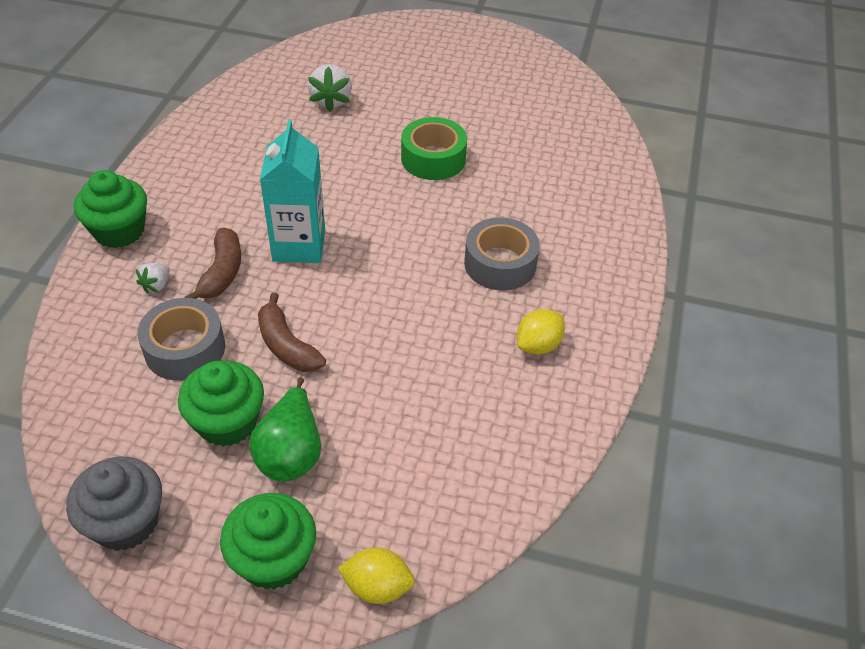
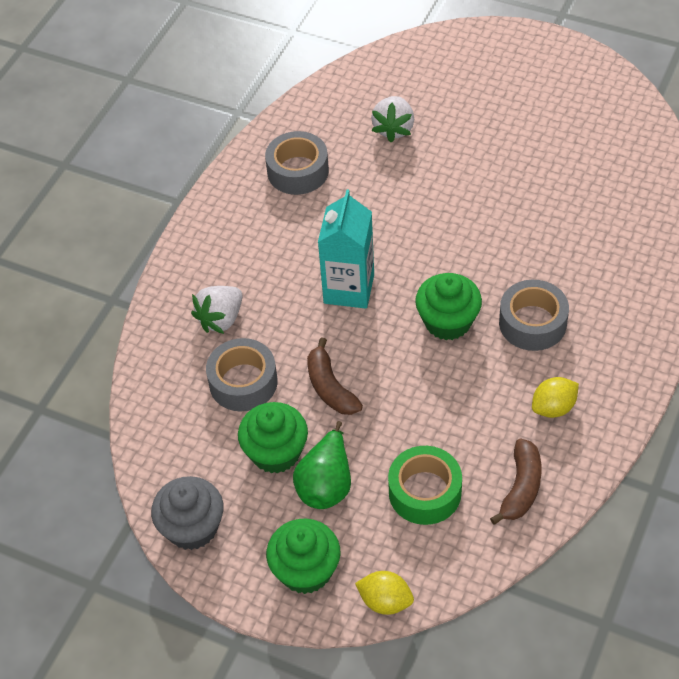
camera: 15 degrees right, 5 degrees up
green cupcake [74,170,147,248] -> green cupcake moved to [415,273,482,340]
white strawberry [136,263,170,294] -> white strawberry [191,286,243,334], size x1.76
brown banana [184,228,241,299] -> brown banana moved to [490,439,542,525]
green tape [401,117,467,180] -> green tape moved to [388,446,462,525]
none -> grey tape [265,131,329,195]

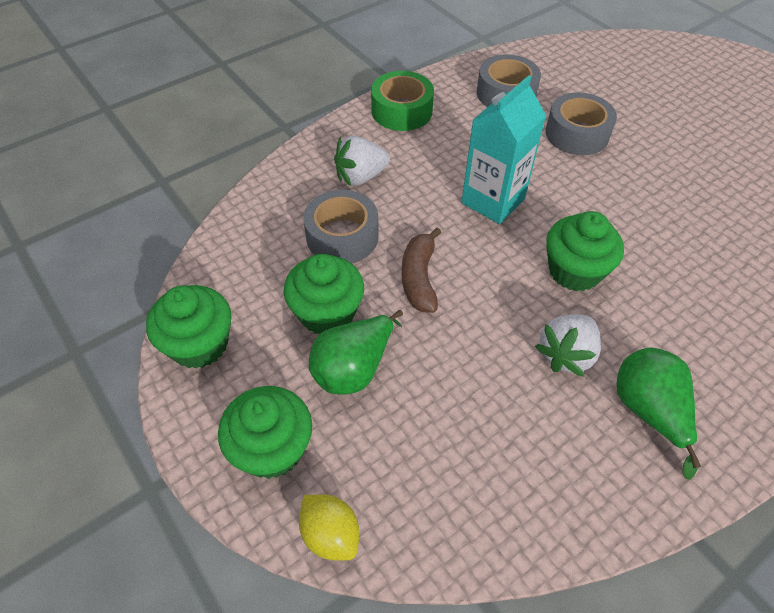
camera: 25 degrees right, 0 degrees up
grey cupcake [151,476,224,550] -> green cupcake [146,285,231,369]
white strawberry [371,96,414,142] -> white strawberry moved to [535,314,601,377]
green tape [388,446,462,525] -> green tape moved to [371,71,434,131]
brown banana [490,439,542,525] -> none
grey tape [499,280,569,351] -> grey tape moved to [546,93,617,155]
yellow lemon [532,377,579,418] -> green pear [617,348,701,480]

